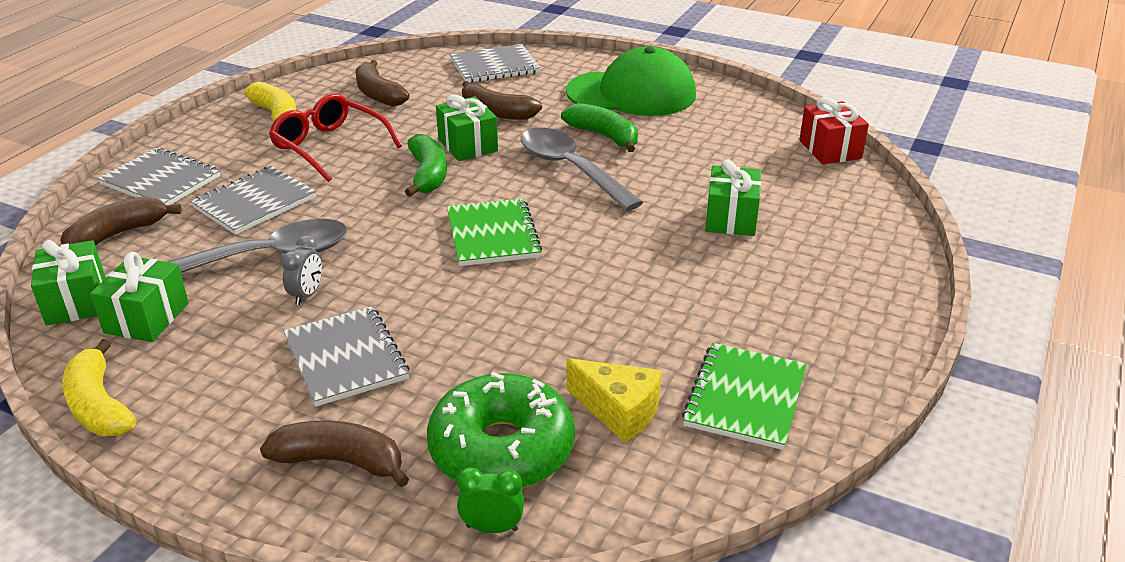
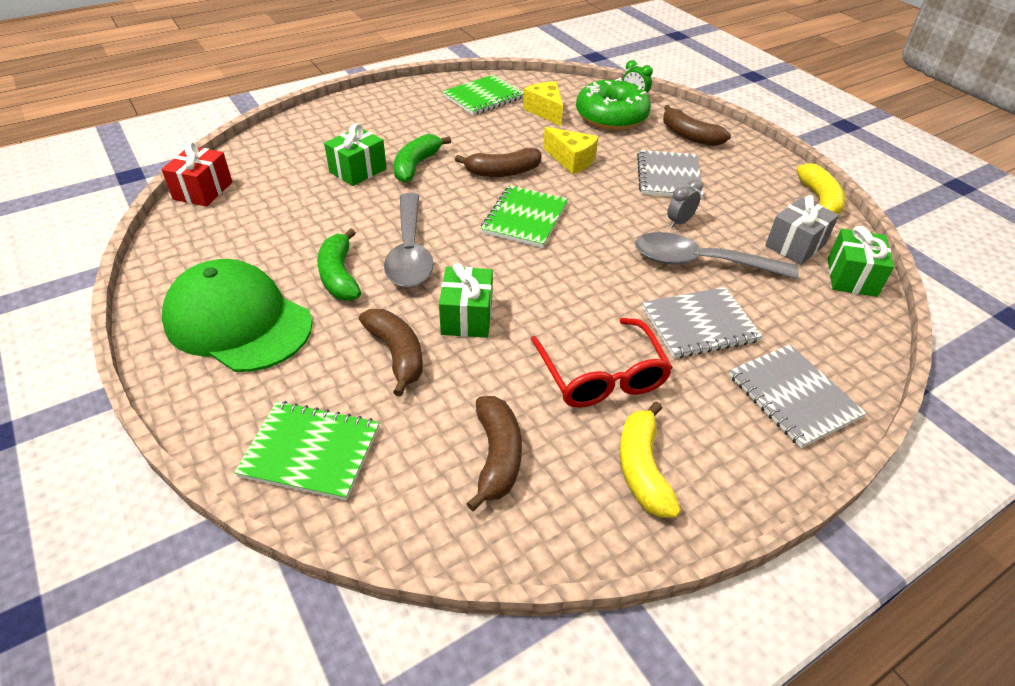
camera: 150 degrees left, 10 degrees up
brown banana [60,196,182,245] -> brown banana moved to [455,148,542,177]
green gift [90,252,189,342] -> grey gift [765,195,839,265]
green banana [405,134,447,197] -> green banana moved to [394,134,451,183]
grey notebook [450,44,540,83] -> green notebook [234,401,380,500]
none -> yellow cheese [543,127,598,174]

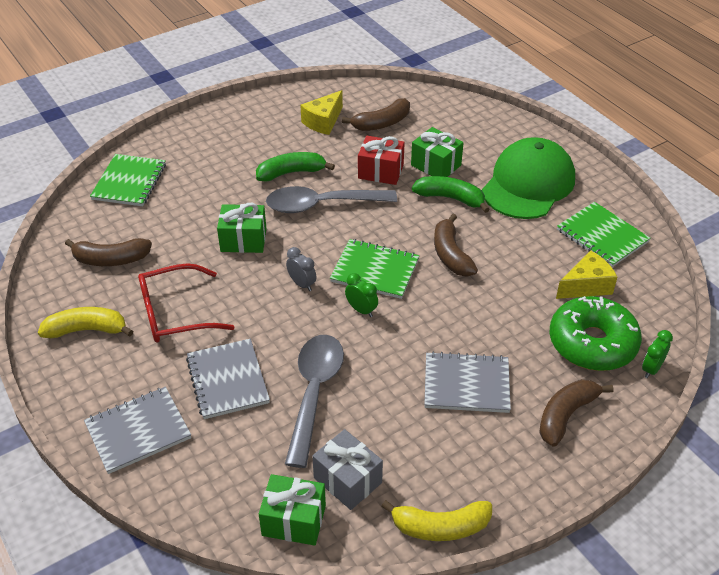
camera: 90 degrees right, 0 degrees up
red gift [161,142,232,207] -> red gift moved to [358,136,405,185]
green cap [162,259,313,372] -> green cap moved to [482,137,575,219]
brown banana [359,309,423,397] -> brown banana moved to [342,98,410,131]
yellow cheese [543,127,598,174] -> yellow cheese moved to [300,90,343,135]
grey clock [667,179,702,228] -> grey clock moved to [286,247,317,291]
none -> green clock [345,273,378,317]

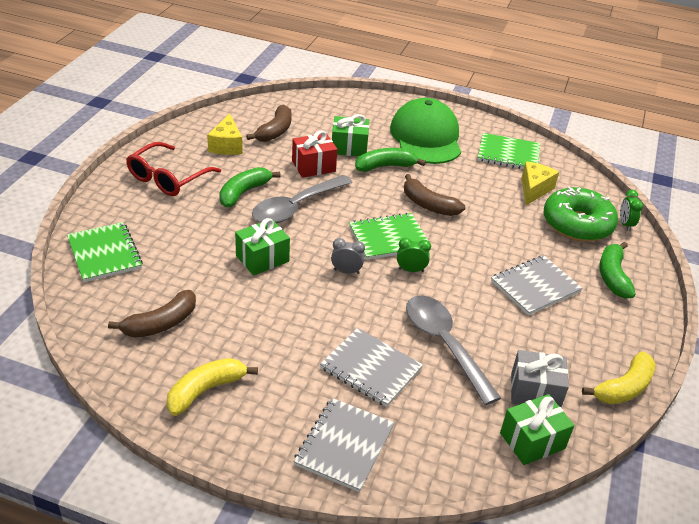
camera: 40 degrees left, 5 degrees down
red glasses [138,263,234,342] -> red glasses moved to [126,142,221,196]
brown banana [539,379,613,447] -> green banana [599,242,636,298]

